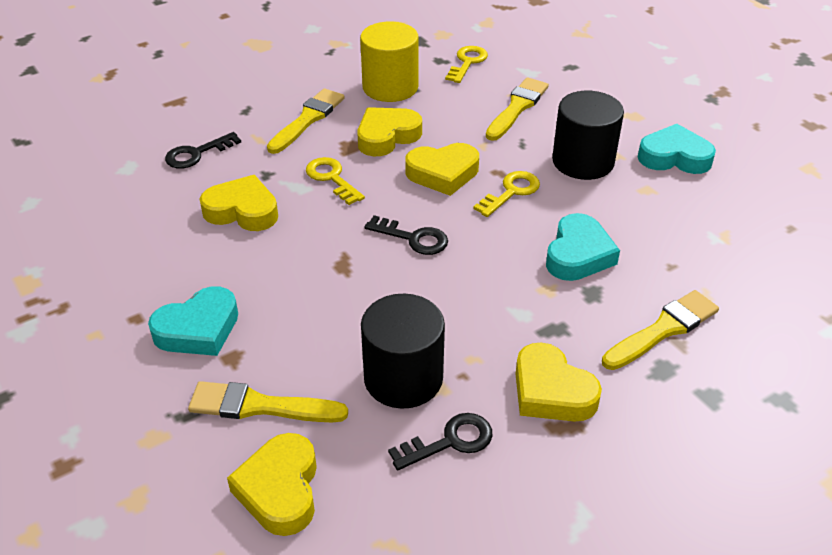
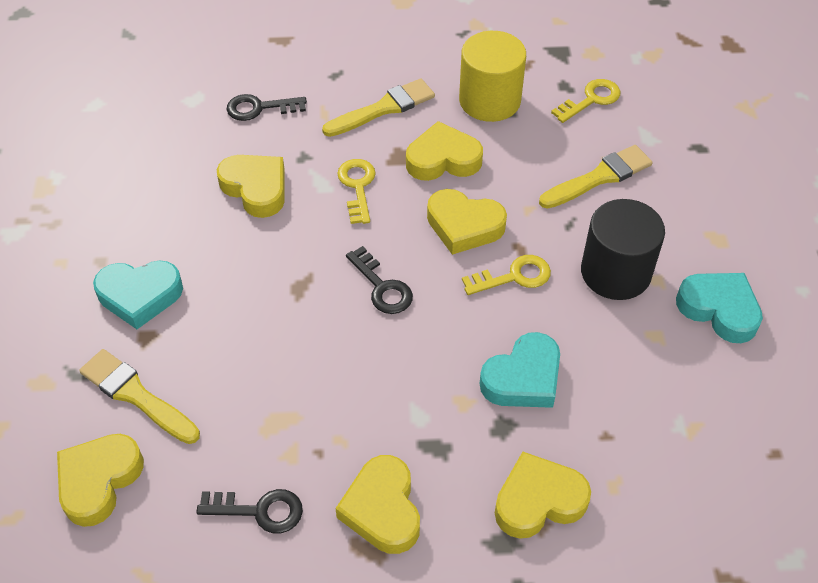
camera: 30 degrees right, 10 degrees up
black cylinder [361,294,445,409] -> none
yellow brush [602,290,719,370] -> yellow heart [495,452,591,539]

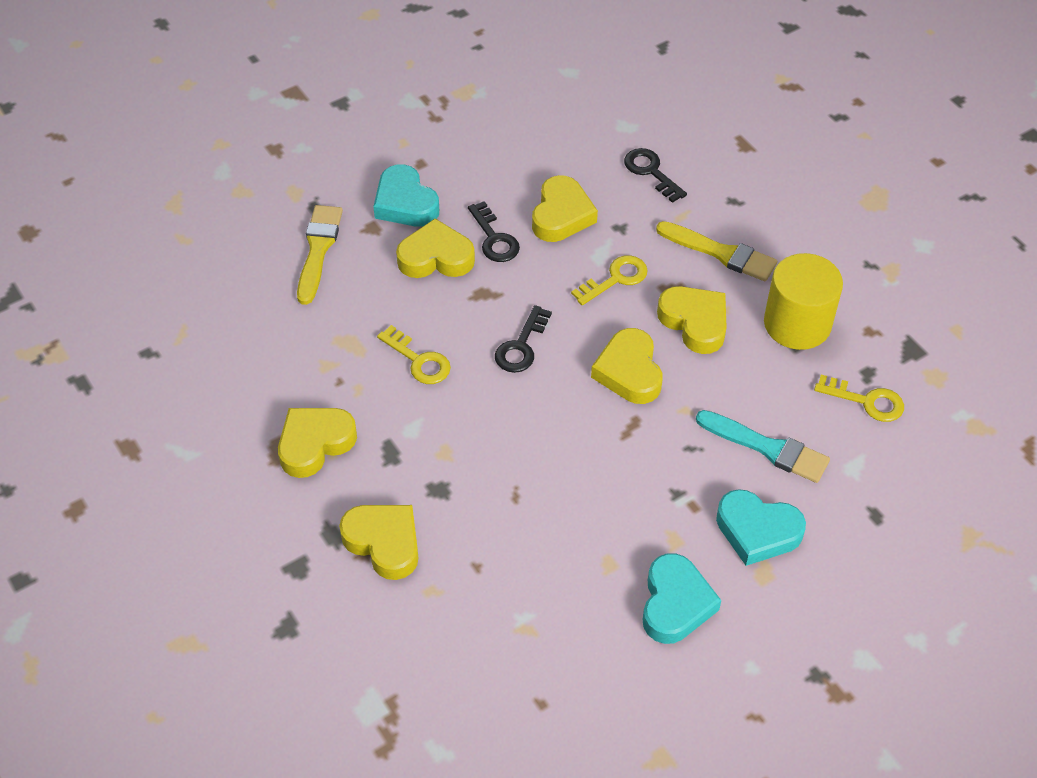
camera: 60 degrees right, 0 degrees up
yellow heart [57,434,144,527] -> yellow heart moved to [396,219,475,278]
black key [196,489,303,534] -> black key moved to [468,201,520,262]
yellow key [462,255,551,295] -> yellow key moved to [377,325,451,384]
turquoise heart [479,332,560,408] -> turquoise heart moved to [716,489,806,566]
yellow brush [539,145,653,209] -> turquoise brush [696,410,830,483]
black cylinder [581,199,665,300] -> none

